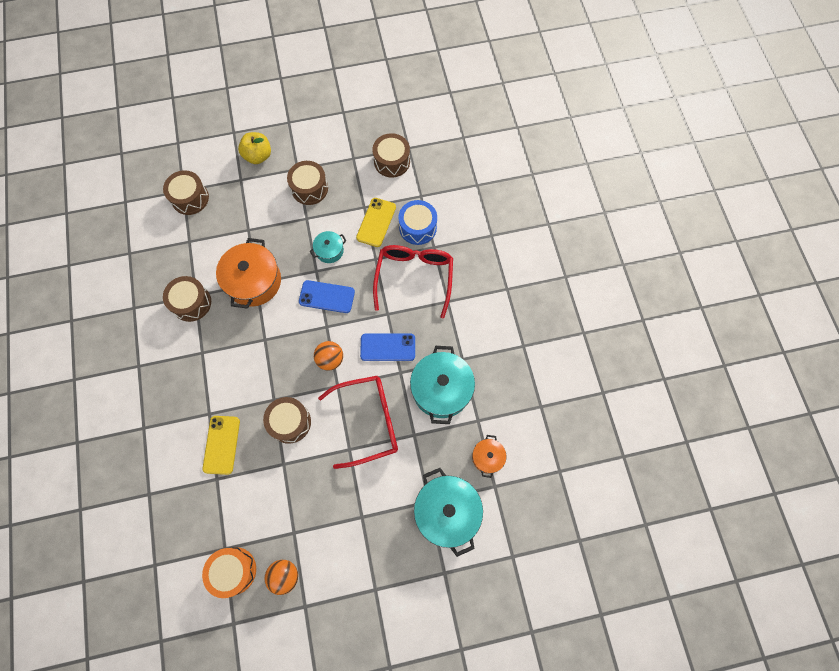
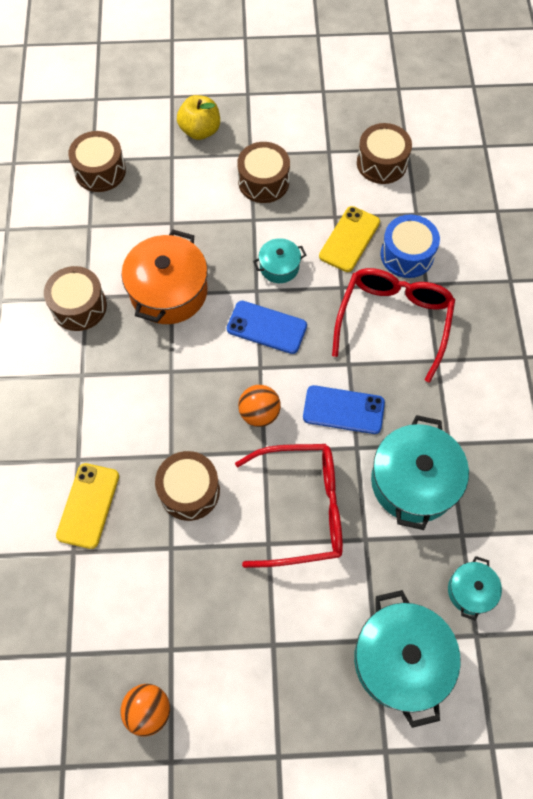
camera: 10 degrees right, 5 degrees down
orange drum [202,547,256,598] -> none
orange pot [472,435,506,478] -> turquoise pot [448,556,502,620]

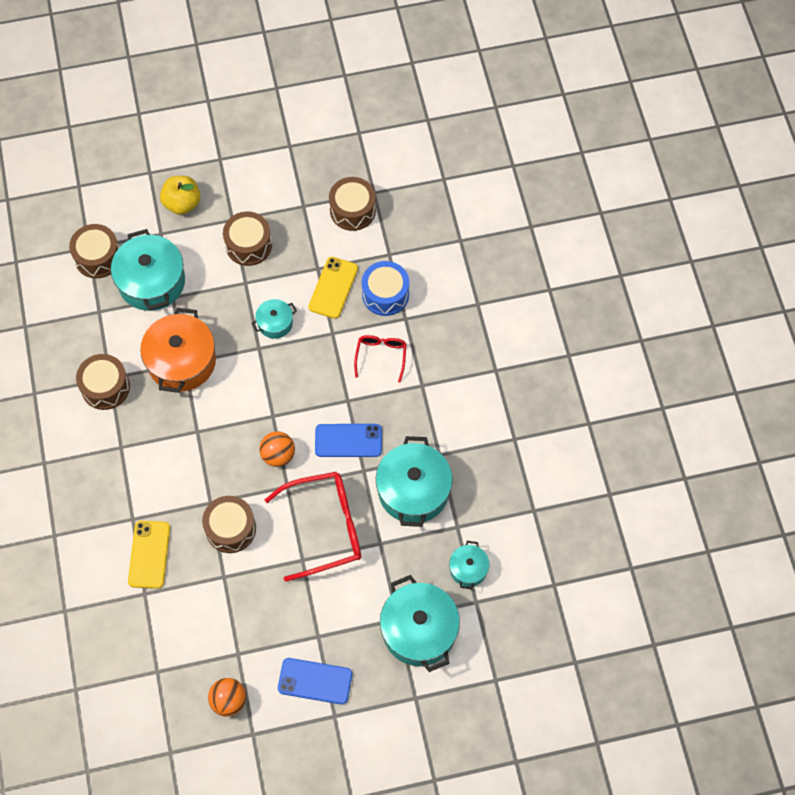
camera: 10 degrees left, 0 degrees up
blue phone [227,301,307,354] -> blue phone moved to [278,658,352,705]
red glasses [332,268,455,382] -> red glasses [354,335,407,383], size x0.53
none -> turquoise pot [111,229,185,311]

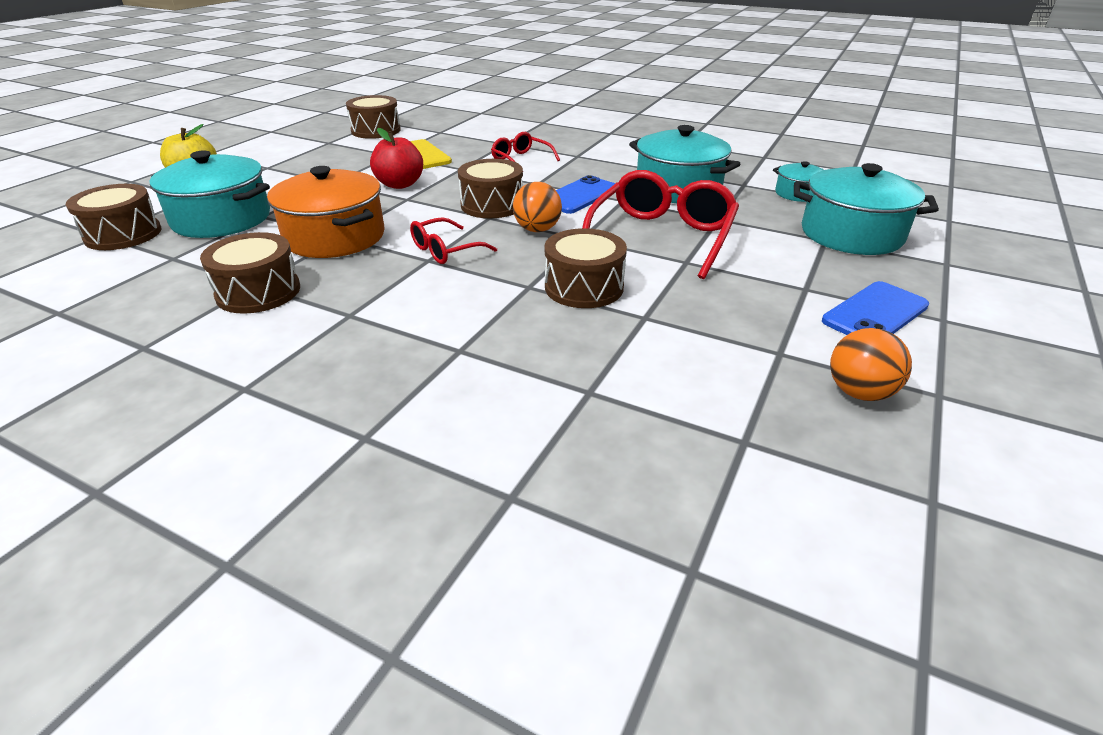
camera: 50 degrees left, 30 degrees down
yellow phone [128,521,170,589] -> none
brown drum [223,211,272,266] -> brown drum moved to [458,159,523,218]
turquoise pot [252,299,297,339] -> red apple [370,128,423,189]
blue drum [361,261,409,316] -> none
none -> red glasses [410,217,497,264]

